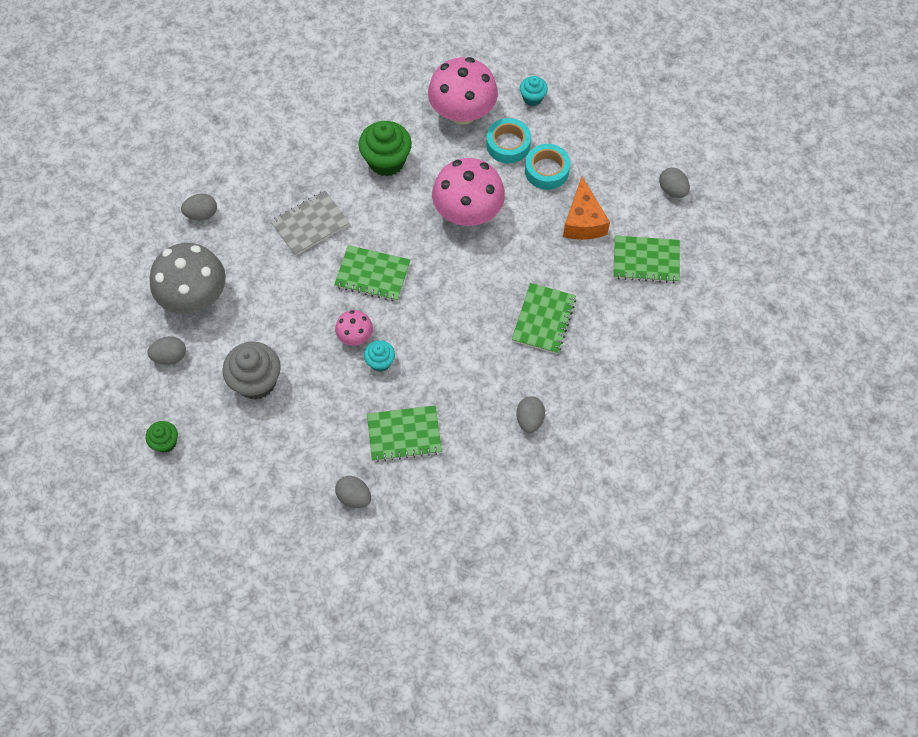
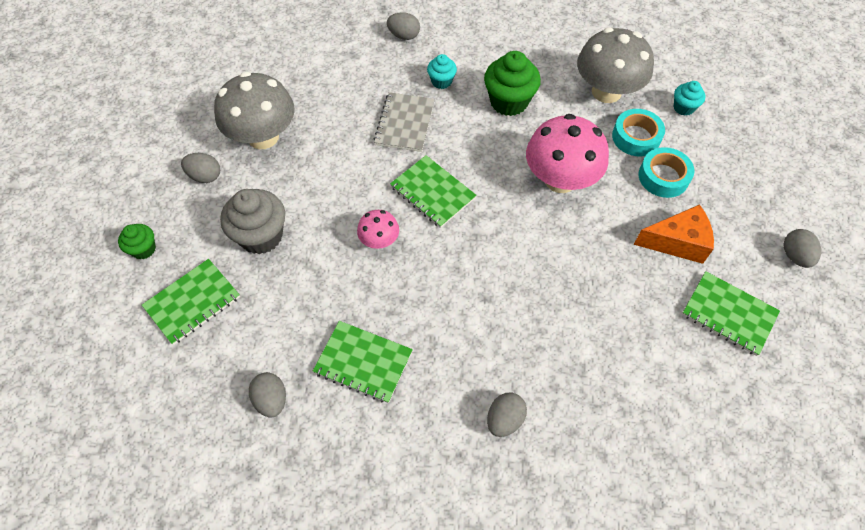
camera: 30 degrees right, 5 degrees down
grey egg [181,194,217,220] -> grey egg moved to [387,12,420,40]
grey notebook [271,191,350,256] -> grey notebook turned 75 degrees counterclockwise [374,92,435,152]
turquoise cupcake [364,340,395,372] -> turquoise cupcake moved to [427,54,457,89]
pink mushroom [428,57,498,125] -> grey mushroom [577,27,654,103]
green notebook [512,283,576,354] -> green notebook moved to [142,259,240,345]
orange cheese [563,177,610,240] -> orange cheese turned 120 degrees counterclockwise [634,204,714,264]

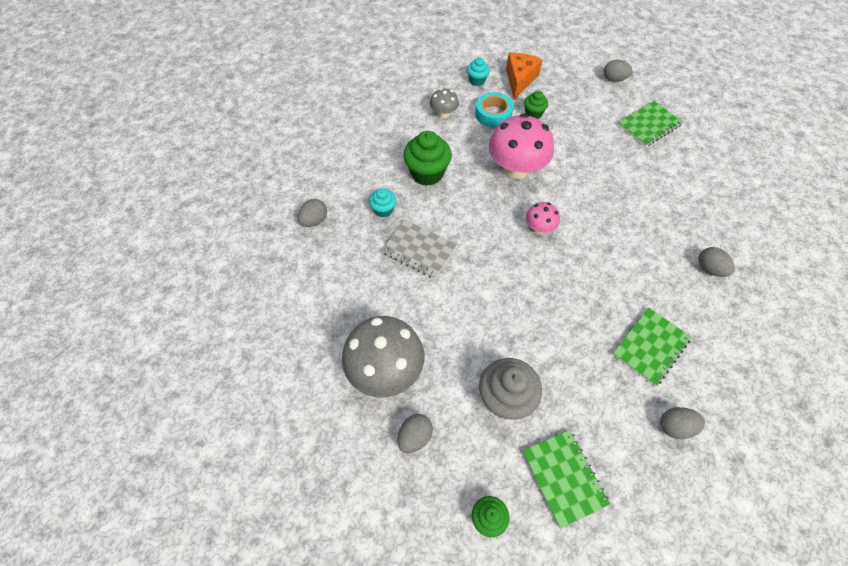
camera: 70 degrees left, 0 degrees up
pink mushroom [357,210,399,249] -> pink mushroom moved to [526,202,560,234]
green notebook [390,155,477,228] -> none
grey mushroom [577,27,654,103] -> grey mushroom [430,88,459,118], size x0.50
orange cheese [634,204,714,264] -> orange cheese moved to [506,53,543,99]
turquoise tape [639,147,694,198] -> green cupcake [524,91,548,119]

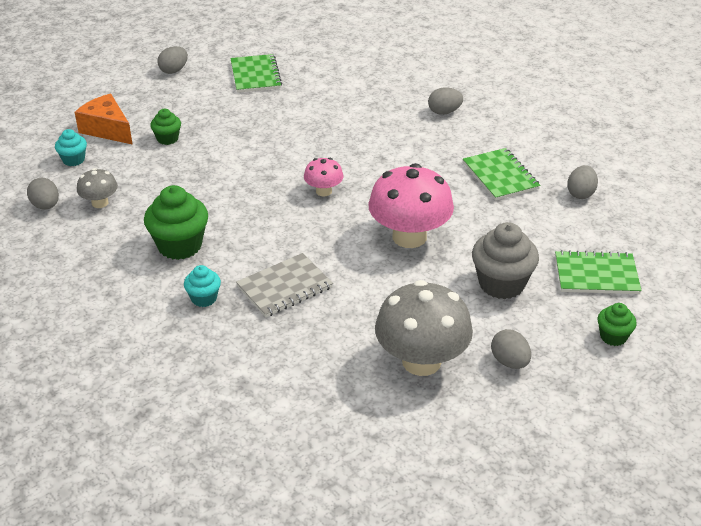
camera: 65 degrees left, 20 degrees down
grey egg [298,199,327,227] -> grey egg moved to [27,178,59,210]
turquoise tape [475,92,514,128] -> none
pink mushroom [489,114,554,179] -> pink mushroom moved to [368,163,454,248]

